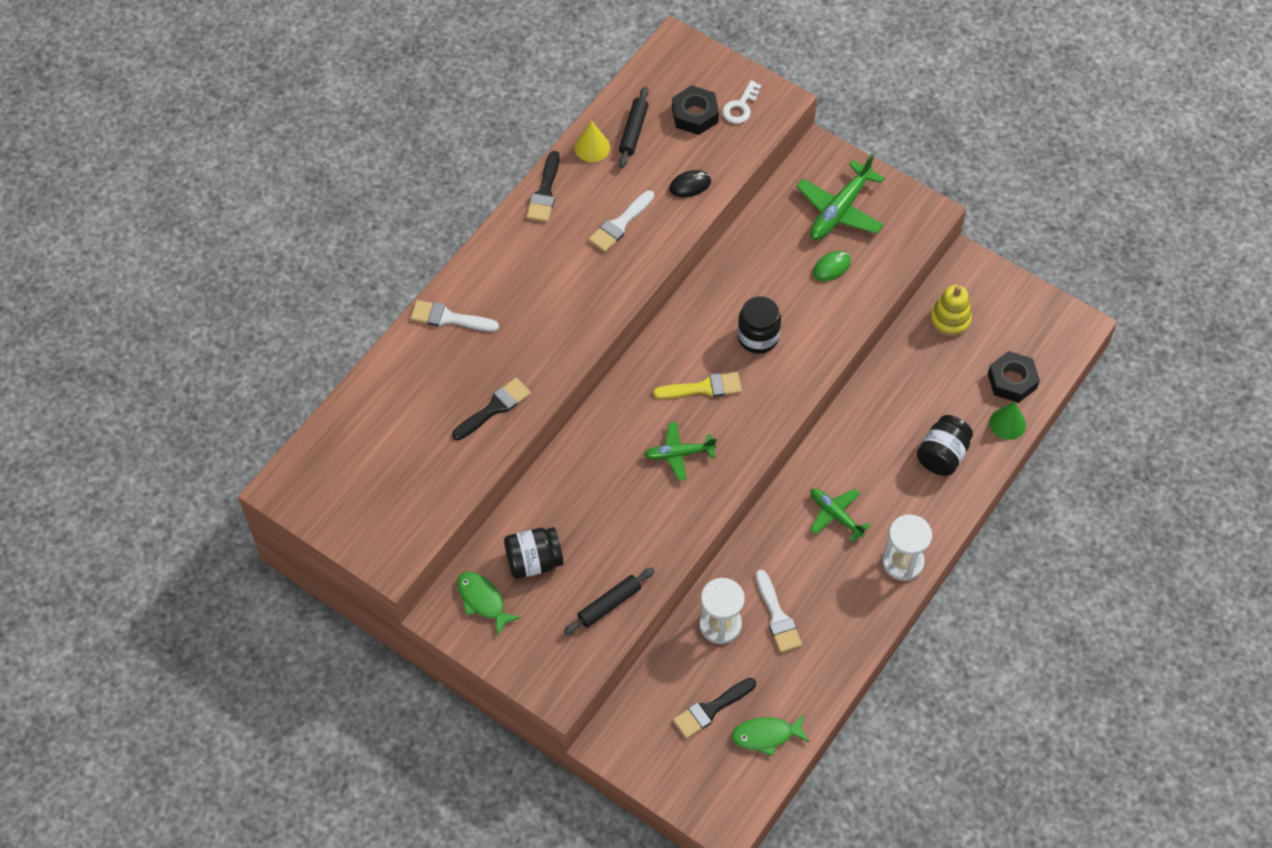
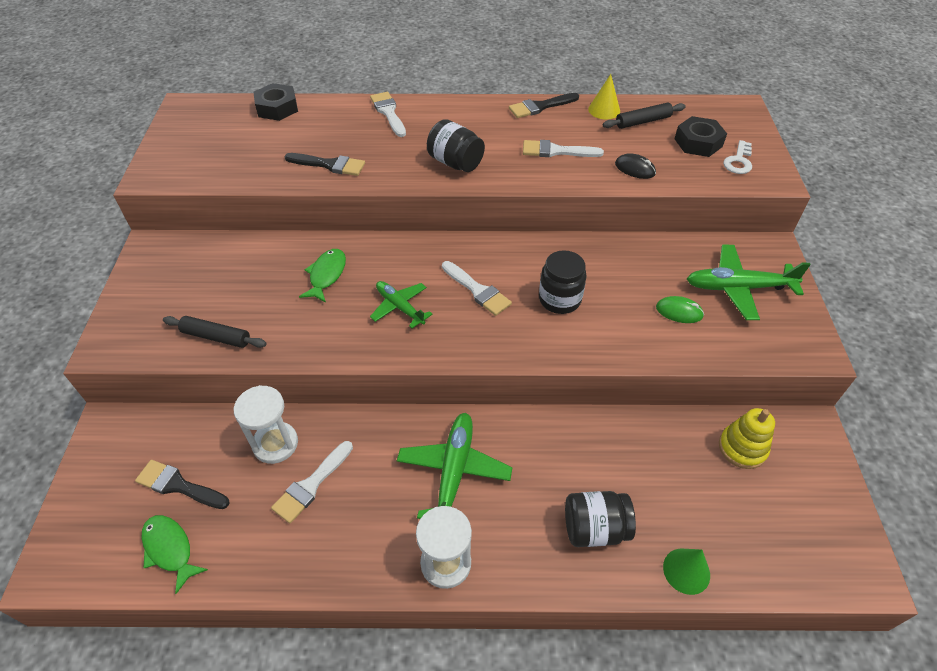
camera: 55 degrees right, 10 degrees down
green fish [457,572,521,635] -> green fish moved to [299,249,346,303]
black jar [504,527,564,579] -> black jar moved to [427,119,485,172]
yellow brush [653,372,742,399] -> white brush [442,261,512,316]
white key [722,80,762,124] -> white key turned 60 degrees counterclockwise [723,140,752,174]
green plane [810,488,871,542] -> green plane [397,413,513,519], size x1.57
black nut [988,351,1040,403] -> black nut moved to [254,83,298,121]

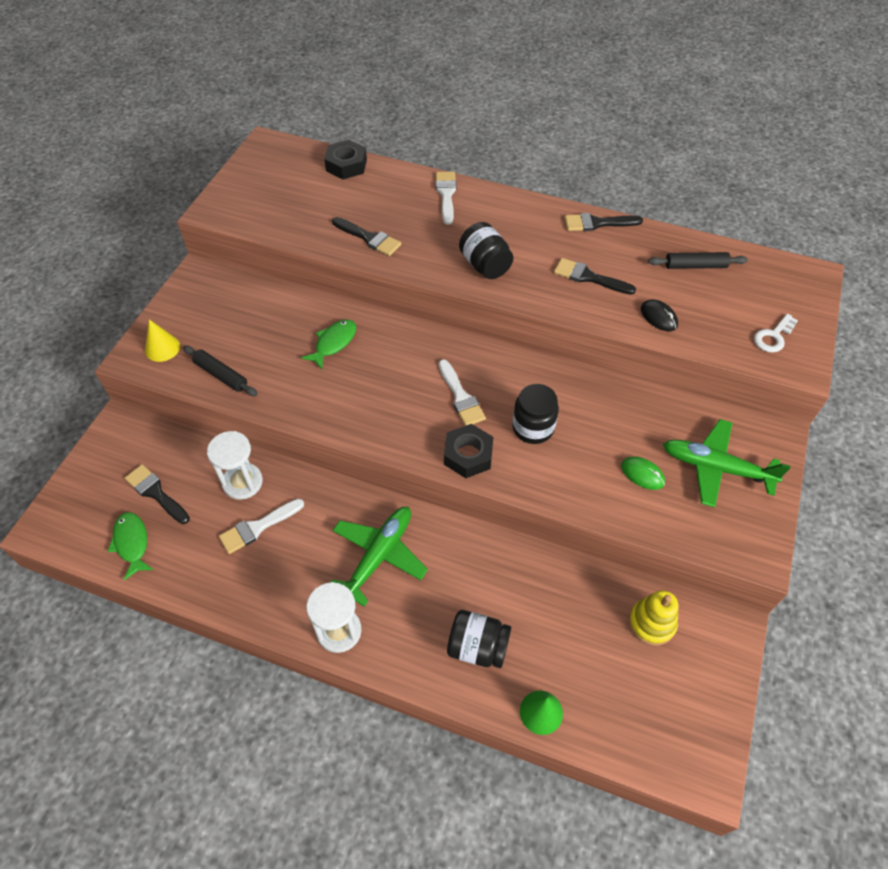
camera: 20 degrees right, 5 degrees up
green plane [370,281,433,328] -> none
white brush [523,140,604,157] -> black brush [554,258,636,295]
yellow cone [588,74,620,119] -> yellow cone moved to [145,319,180,362]
black nut [675,116,727,157] -> black nut moved to [444,424,493,478]

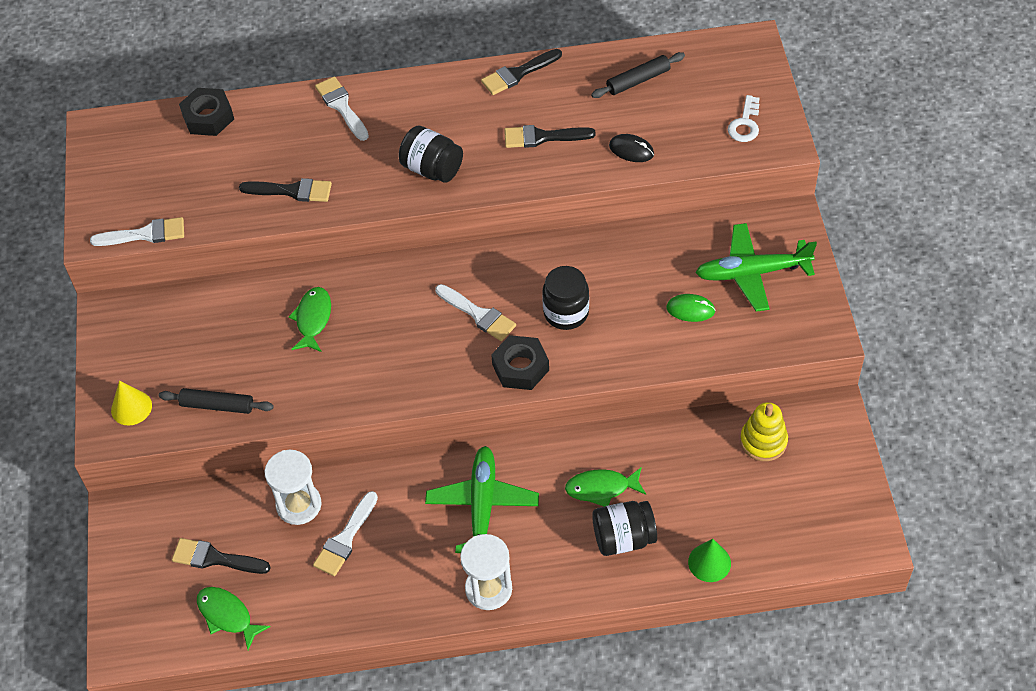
camera: 25 degrees left, 0 degrees up
none -> white brush [90,217,184,246]
none -> green fish [565,467,646,507]

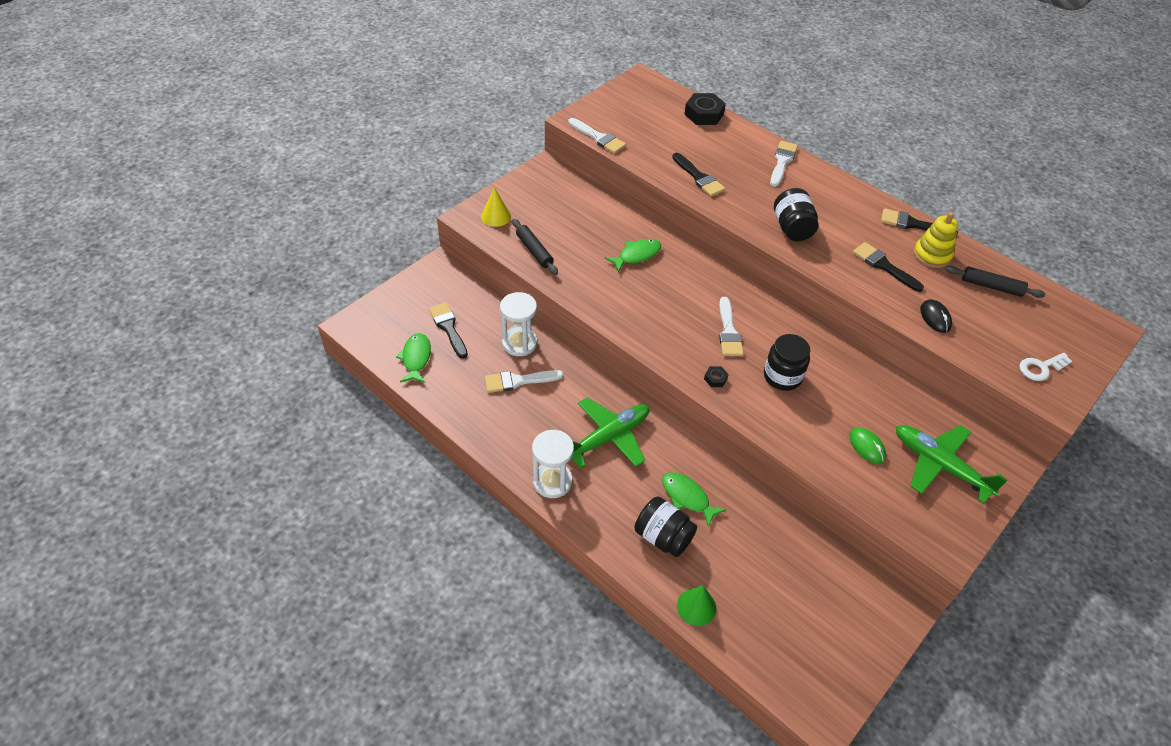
camera: 45 degrees right, 5 degrees down
black nut [491,335,549,390] -> black nut [704,366,729,387], size x0.48
yellow stacking toy [740,402,788,461] -> yellow stacking toy moved to [914,212,958,268]

